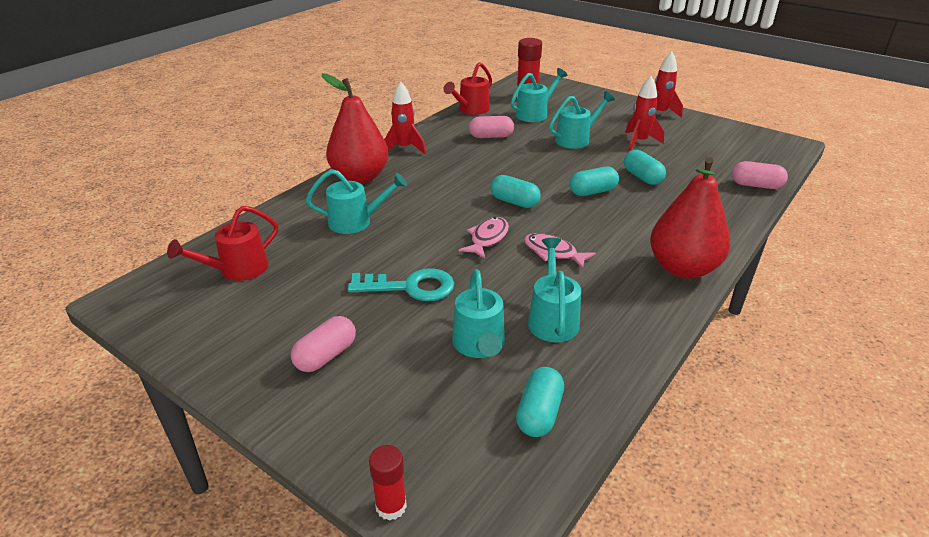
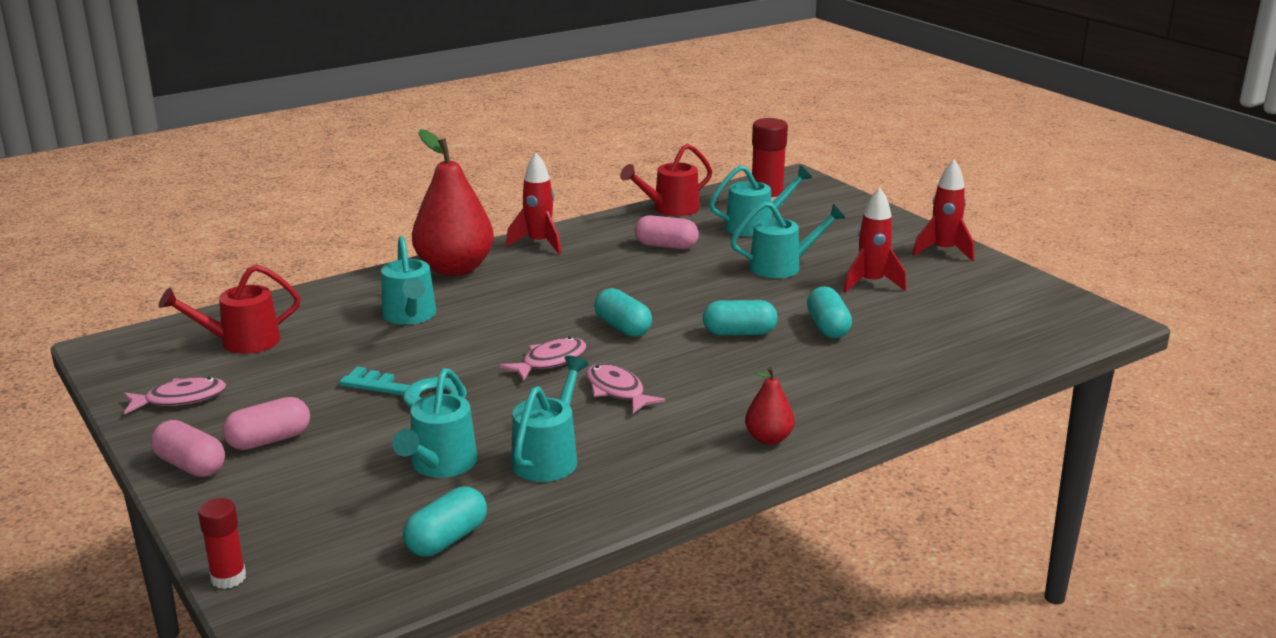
camera: 20 degrees right, 10 degrees down
turquoise watering can [306,169,407,234] -> turquoise watering can turned 60 degrees clockwise [381,236,436,325]
red pear [650,157,730,279] -> red pear [745,367,795,445], size x0.48
pink capsule [732,161,788,189] -> pink capsule moved to [151,420,225,477]
none -> pink fish [123,377,226,414]

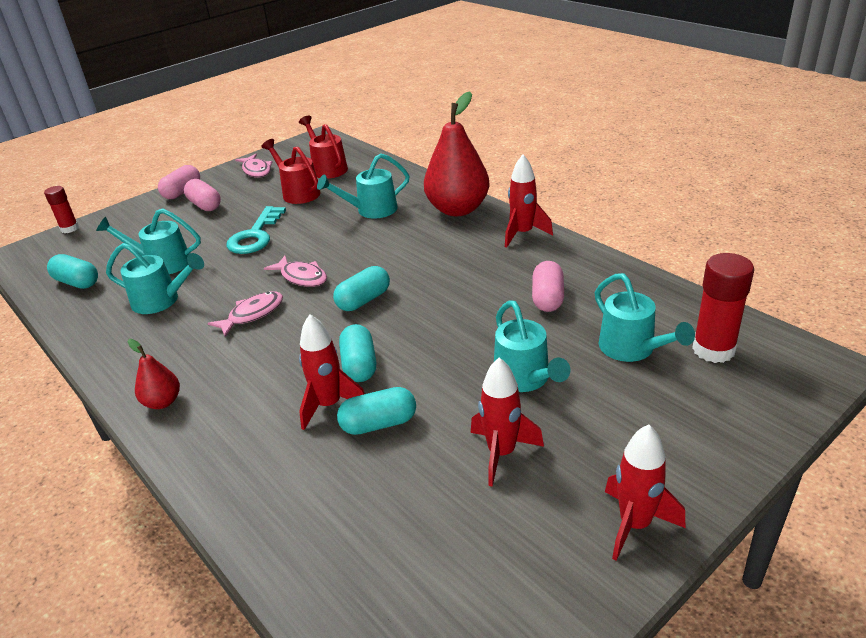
camera: 85 degrees right, 10 degrees up
red watering can [620,144,712,216] -> red watering can moved to [261,139,321,204]
none -> red rocket [299,314,365,430]

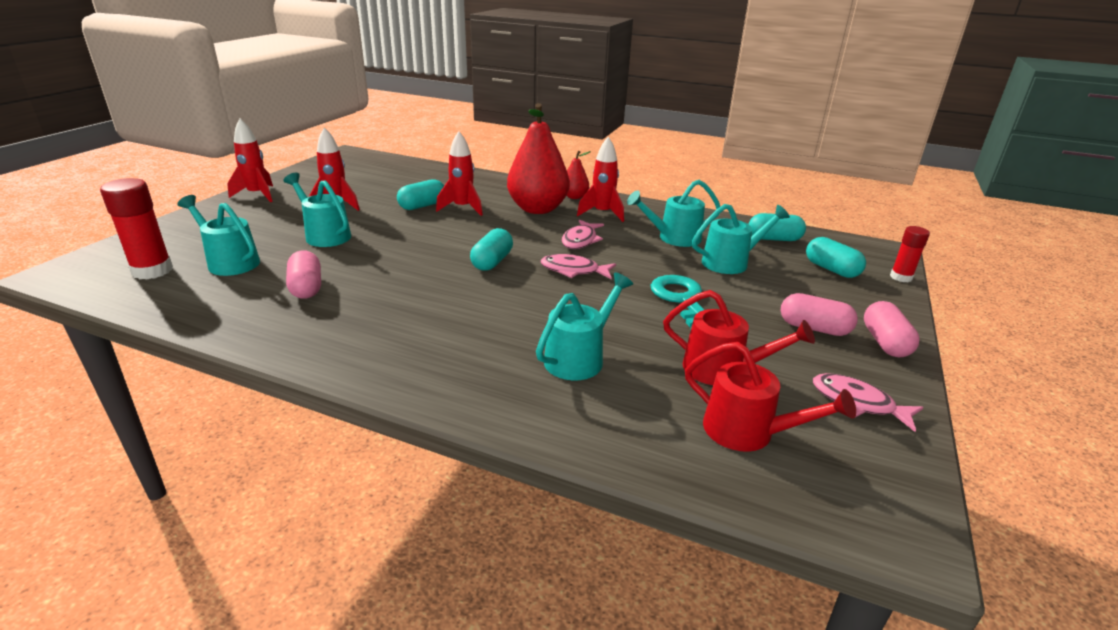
camera: 150 degrees right, 5 degrees down
turquoise capsule [339,324,376,382] -> turquoise capsule moved to [806,237,866,278]
red pear [424,91,490,216] -> red pear moved to [507,103,570,214]
red rocket [505,155,553,248] -> red rocket moved to [577,137,624,222]

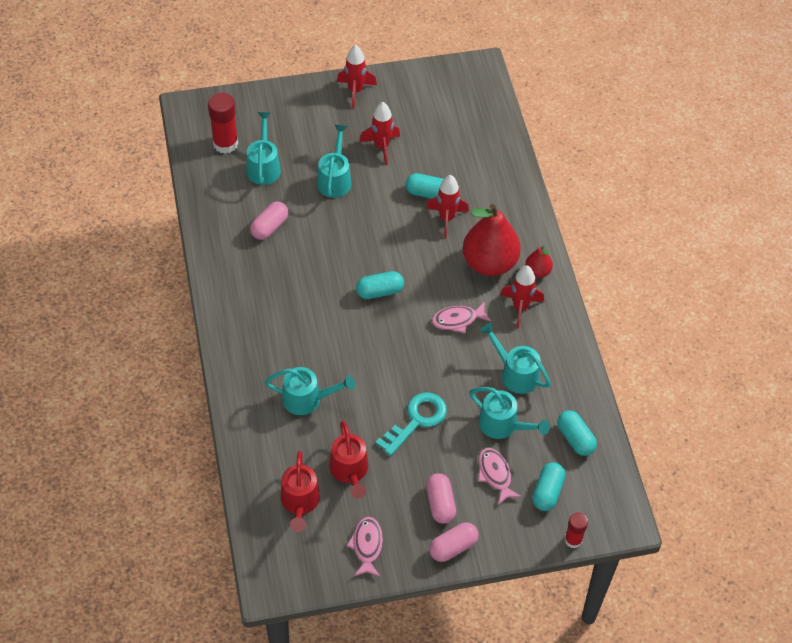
camera: 55 degrees right, 25 degrees up
pink fish [540,254,616,279] -> pink fish moved to [478,448,522,505]

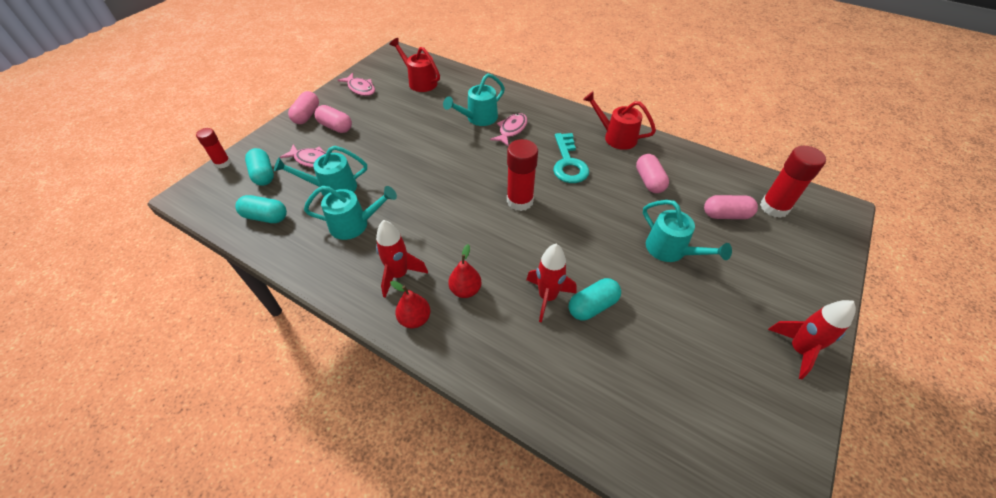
camera: 135 degrees right, 5 degrees down
turquoise watering can [246,112,281,185] -> pink capsule [704,195,758,219]
red watering can [329,421,368,499] -> red watering can moved to [583,91,656,150]
turquoise capsule [356,271,404,299] -> red glue stick [507,139,538,211]
red rocket [360,102,400,165] -> none
turquoise key [376,392,447,456] -> turquoise key moved to [553,133,589,183]
pink fish [432,302,492,333] -> pink fish moved to [490,113,528,147]
red pear [463,204,521,276] -> red pear [448,244,481,298], size x0.48

